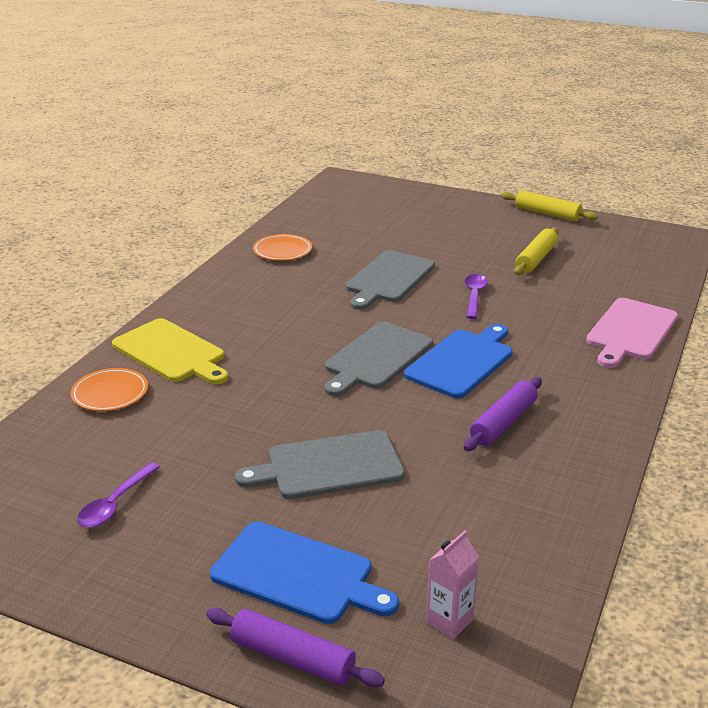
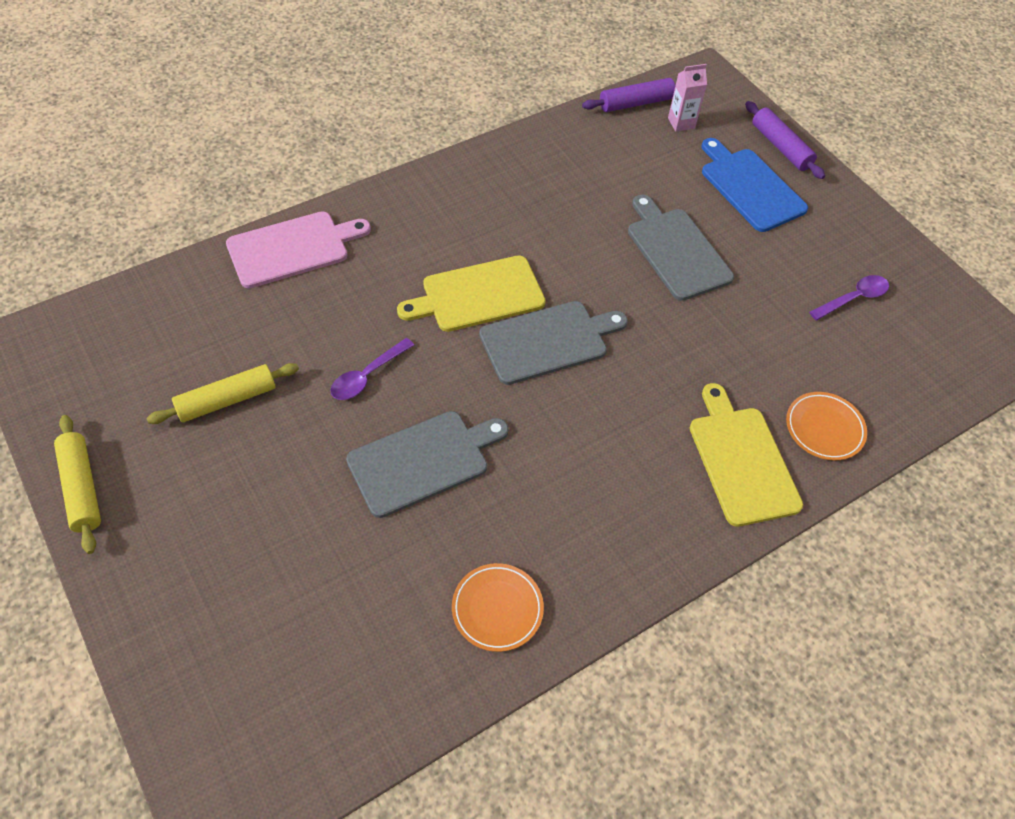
camera: 150 degrees left, 25 degrees up
grey cutting board [235,430,405,499] -> grey cutting board turned 135 degrees counterclockwise [628,195,734,301]
blue cutting board [404,324,513,398] -> yellow cutting board [397,255,546,332]
purple rolling pin [464,377,542,451] -> purple rolling pin moved to [582,78,676,112]

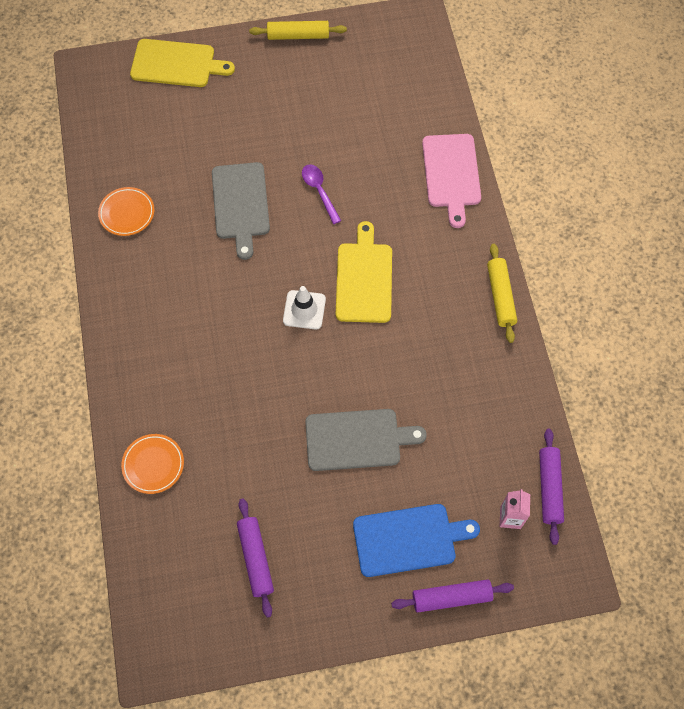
camera: 115 degrees right, 10 degrees up
yellow rolling pin [146,363,299,424] -> yellow rolling pin moved to [487,244,517,343]
grey cutting board [479,301,628,385] -> white traffic cone [283,286,326,330]
yellow cutting board [690,383,803,527] -> yellow cutting board moved to [130,39,235,87]
purple spoon [809,275,889,320] -> purple rolling pin [237,498,274,618]

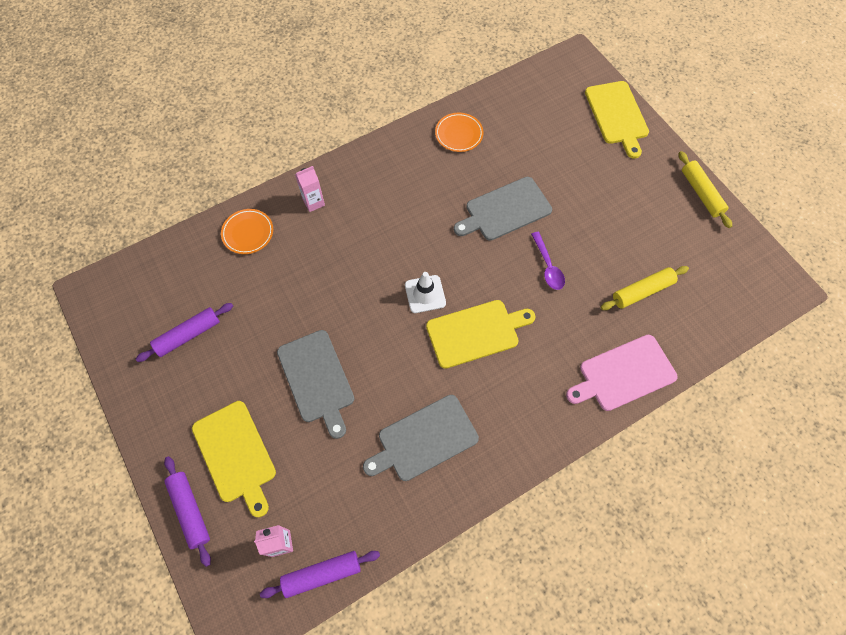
camera: 70 degrees right, 0 degrees up
purple spoon [302,164,341,224] -> purple spoon turned 120 degrees clockwise [531,232,565,290]
blue cutting board [353,504,480,577] -> yellow cutting board [192,401,276,517]
yellow rolling pin [487,244,517,343] -> yellow rolling pin moved to [601,266,689,310]
none -> pink carton [295,166,325,212]
none -> grey cutting board [363,395,479,481]

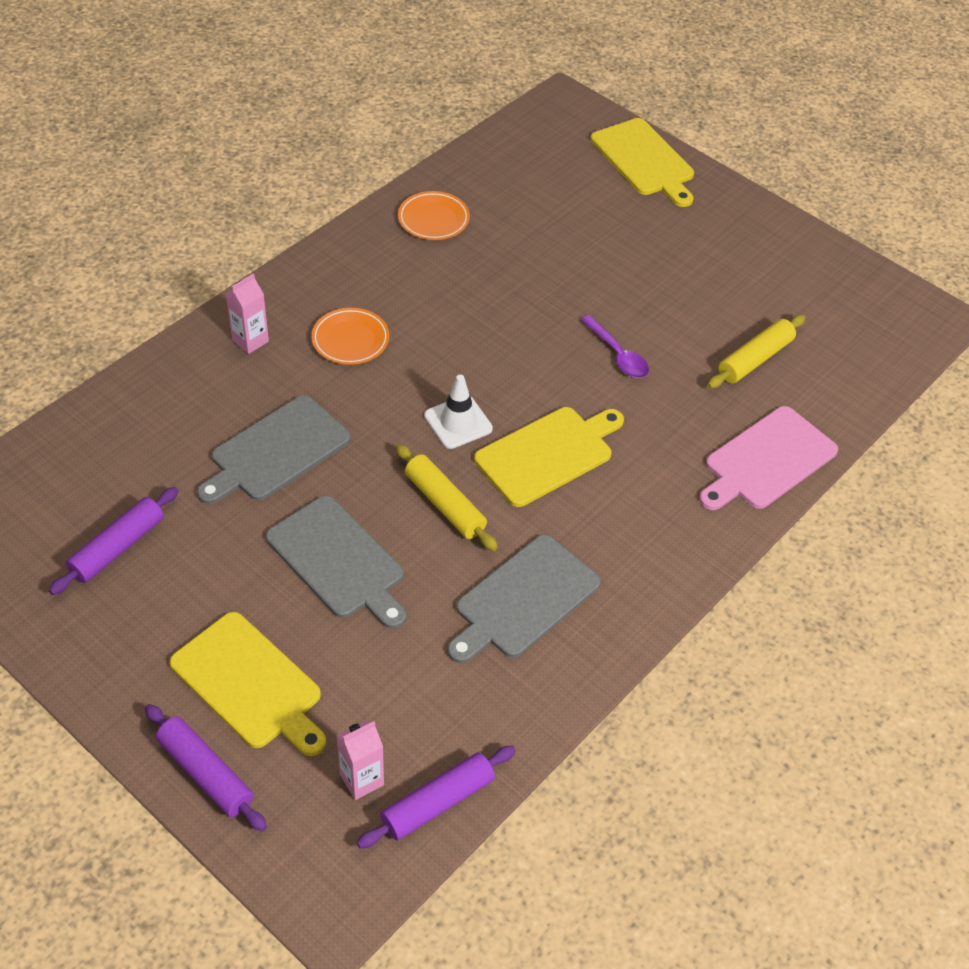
camera: 20 degrees left, 15 degrees down
orange plate [221,209,273,254] -> orange plate moved to [311,308,389,365]
grey cutting board [454,177,552,241] -> grey cutting board moved to [197,395,351,504]
yellow rolling pin [678,151,732,228] -> yellow rolling pin moved to [396,444,498,551]

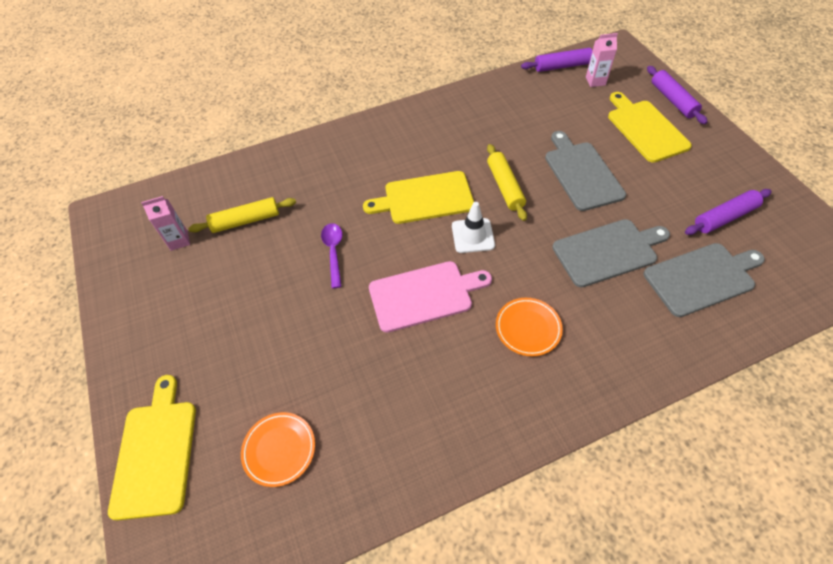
camera: 150 degrees left, 5 degrees up
pink carton [225,273,269,354] -> pink carton moved to [141,196,190,251]
orange plate [398,191,470,240] -> orange plate moved to [241,412,315,487]
grey cutting board [447,534,601,663] -> grey cutting board moved to [644,243,765,317]
pink cutting board [699,406,838,510] -> pink cutting board moved to [369,261,492,333]

